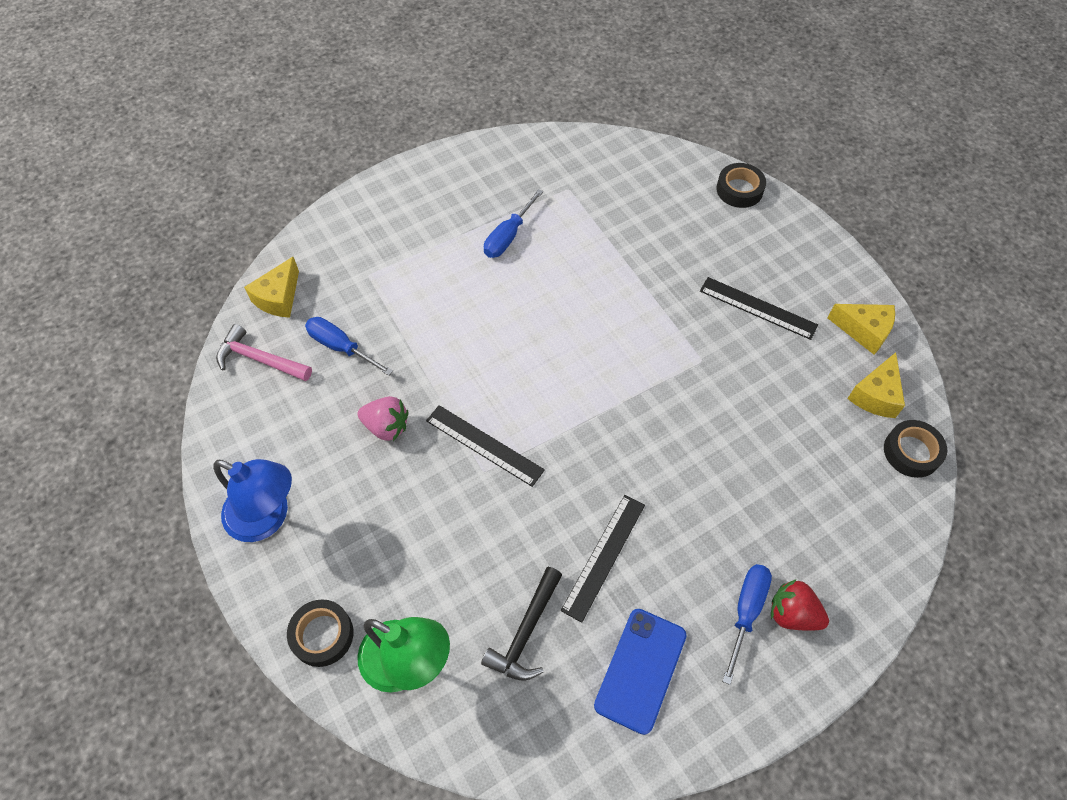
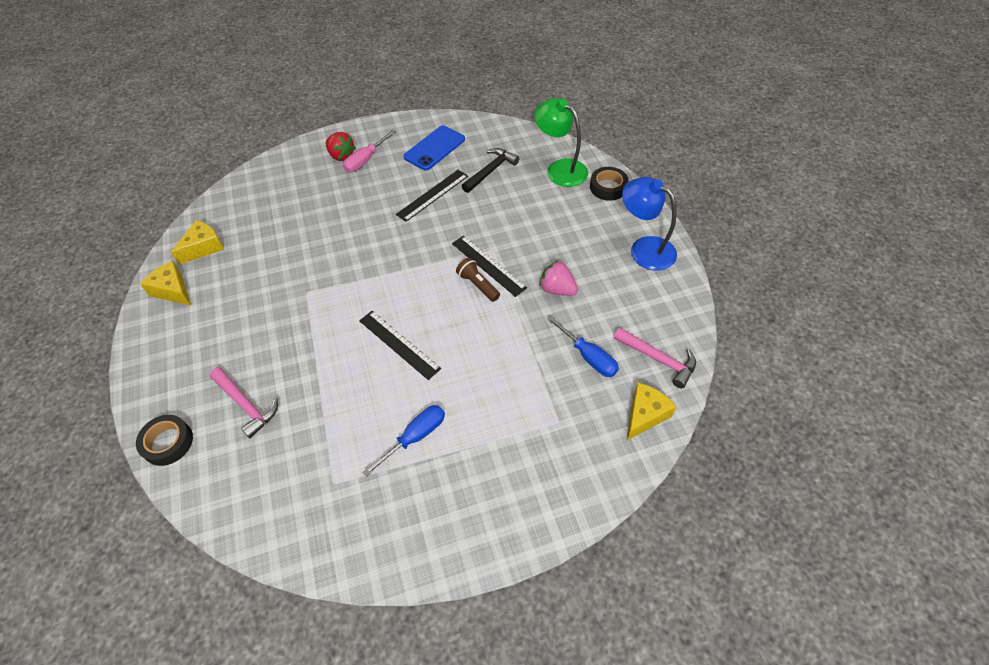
camera: 165 degrees left, 5 degrees down
black ruler [700,277,818,340] -> black ruler moved to [359,311,441,380]
blue screwdriver [722,564,772,685] -> pink screwdriver [343,130,396,172]
black tape [884,420,947,478] -> none
none -> pink hammer [209,367,278,438]
none -> brown flashlight [456,258,500,302]

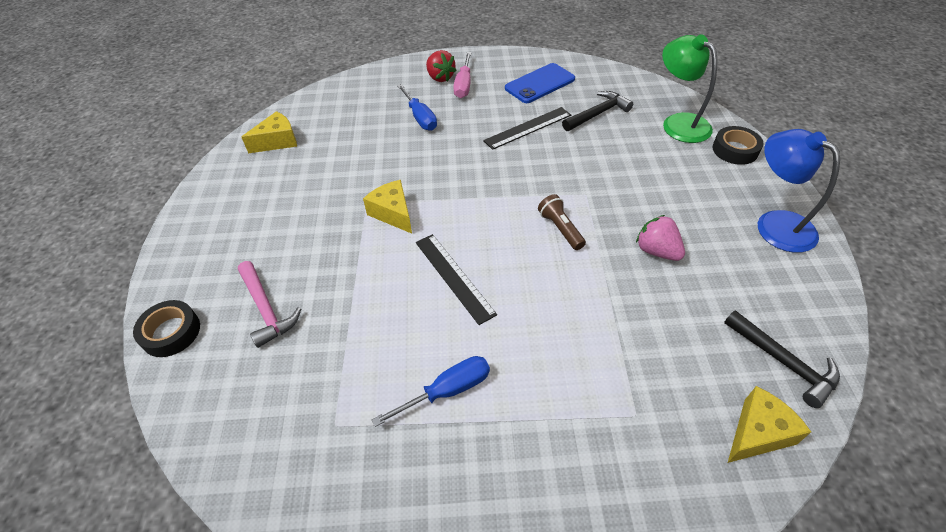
camera: 15 degrees right, 5 degrees down
yellow cheese [140,261,191,305] -> yellow cheese moved to [363,180,412,234]
pink screwdriver [343,130,396,172] -> pink screwdriver turned 45 degrees counterclockwise [453,52,471,98]
black ruler [452,236,527,297] -> none
blue screwdriver [547,316,619,377] -> blue screwdriver moved to [397,84,437,131]
pink hammer [614,328,696,388] -> black hammer [724,310,840,408]

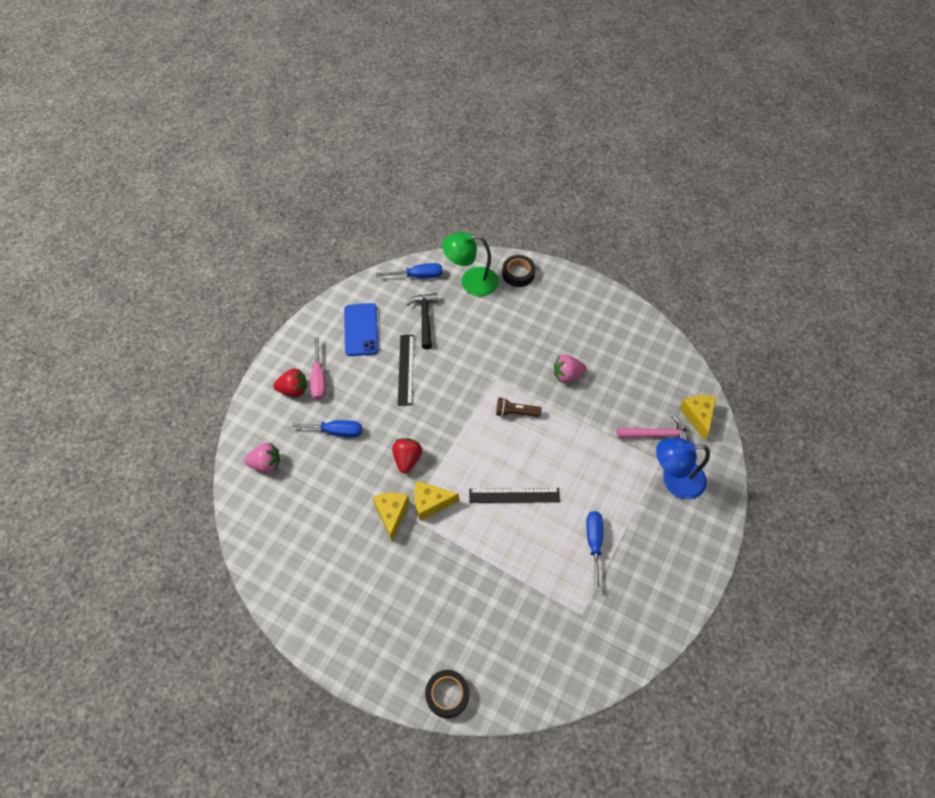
camera: 60 degrees left, 10 degrees up
pink hammer [238,261,301,348] -> pink hammer moved to [617,415,689,442]
yellow cheese [241,111,297,153] -> yellow cheese moved to [373,493,410,541]
pink screwdriver [453,52,471,98] -> pink screwdriver turned 45 degrees clockwise [310,338,326,400]
black hammer [724,310,840,408] -> none
blue lamp [758,129,840,253] -> blue lamp moved to [656,438,710,500]
none -> pink strawberry [244,443,280,473]
none -> blue screwdriver [376,263,442,278]
none -> red strawberry [392,438,422,473]

